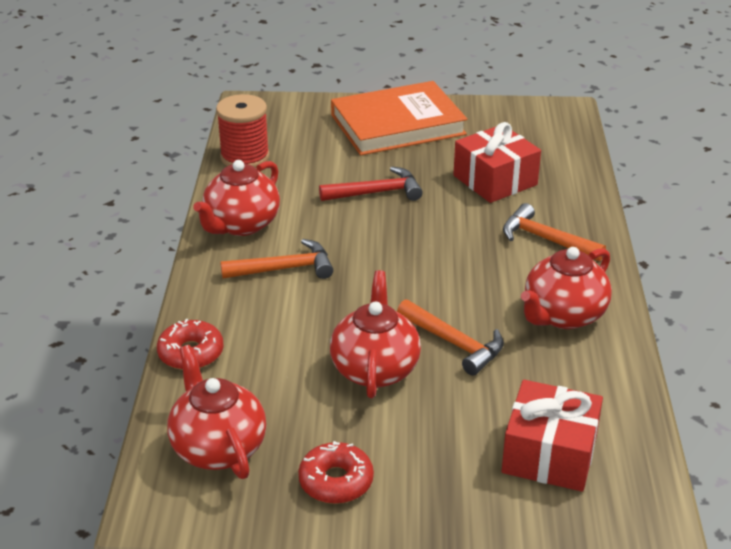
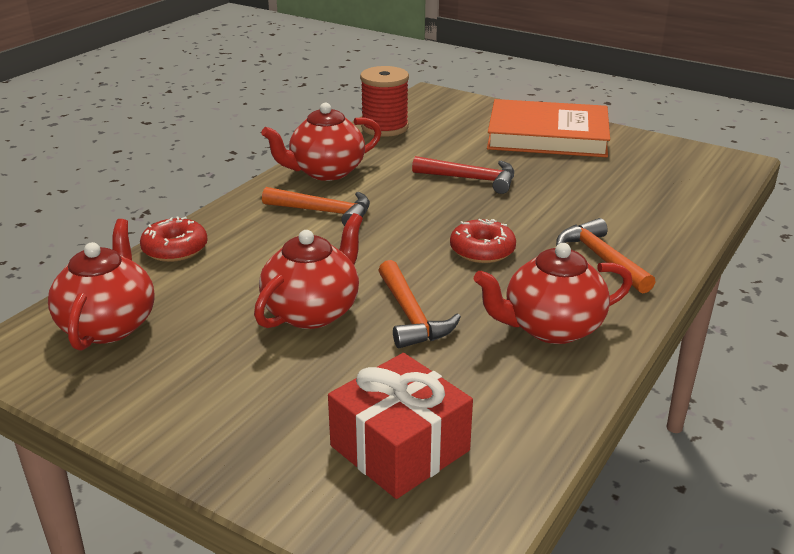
camera: 30 degrees right, 5 degrees down
red donut [298,441,374,504] -> red donut moved to [450,219,516,263]
red gift [453,122,541,203] -> none

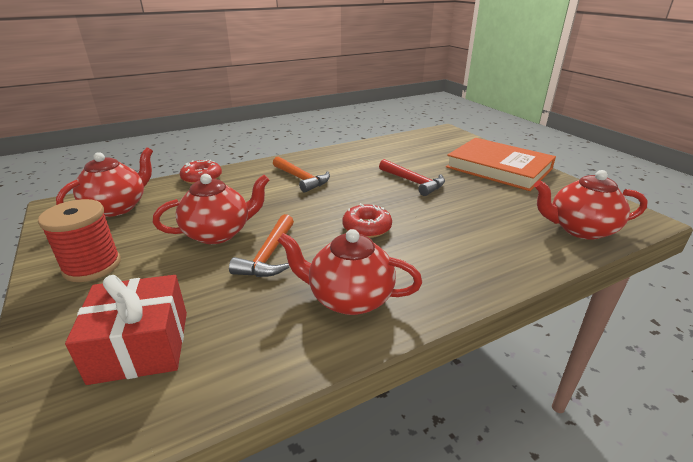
camera: 30 degrees right, 0 degrees up
red teapot [261,103,382,181] -> red teapot moved to [534,170,648,240]
red spool [360,66,409,137] -> red spool moved to [38,199,121,282]
orange hammer [556,218,655,293] -> none

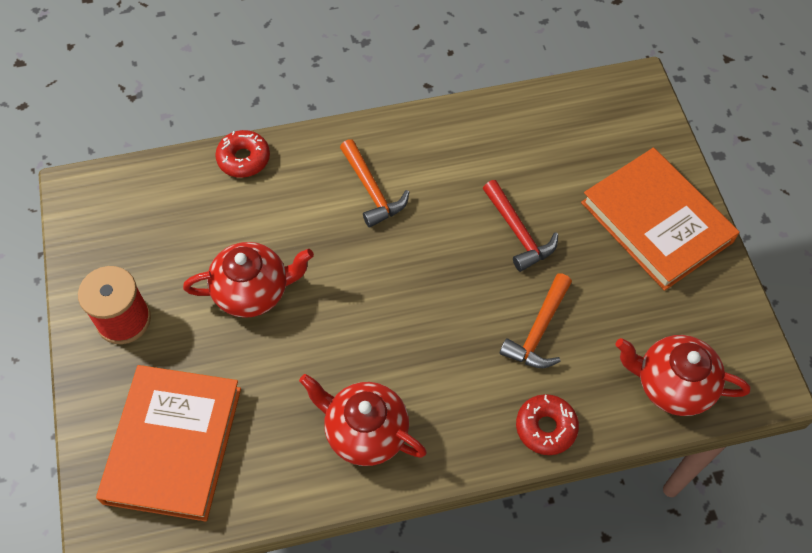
camera: 15 degrees right, 30 degrees up
red teapot [56,147,153,217] -> none
red gift [65,275,187,385] -> orange book [96,365,241,521]
orange hammer [229,214,294,277] -> orange hammer moved to [500,273,572,368]
red donut [342,203,392,238] -> red donut moved to [516,394,579,455]

